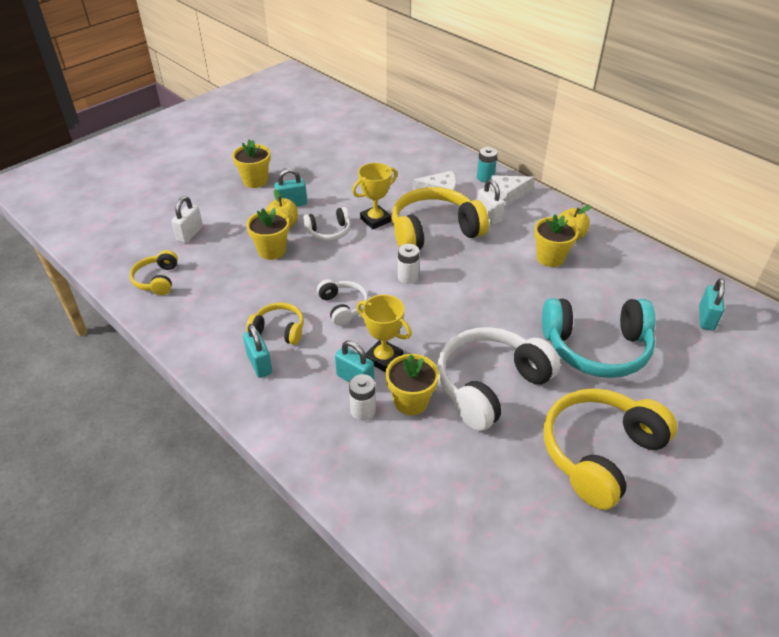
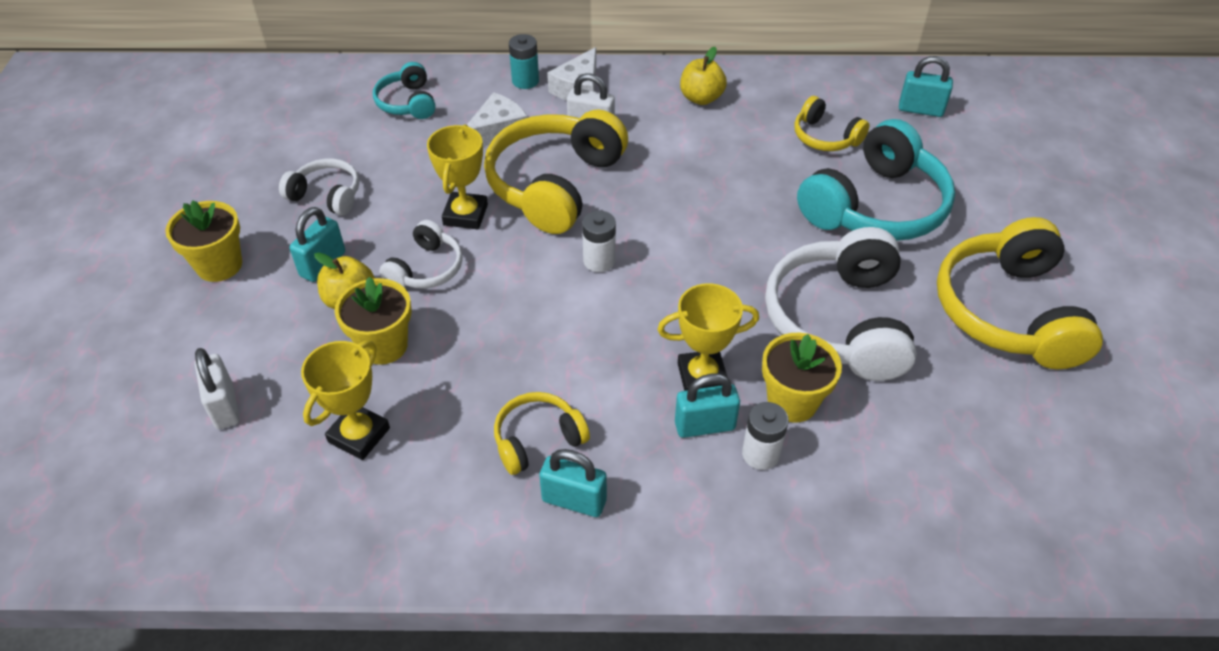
camera: 45 degrees left, 5 degrees up
yellow headphones [130,250,178,295] -> yellow headphones moved to [794,96,870,151]
white headphones [317,279,368,326] -> white headphones moved to [279,159,359,216]
yellow flower pot [534,214,578,267] -> none
turquoise padlock [699,278,725,330] -> turquoise padlock turned 45 degrees counterclockwise [899,56,953,117]
none -> yellow trophy [301,341,390,460]
none -> turquoise headphones [373,62,436,119]

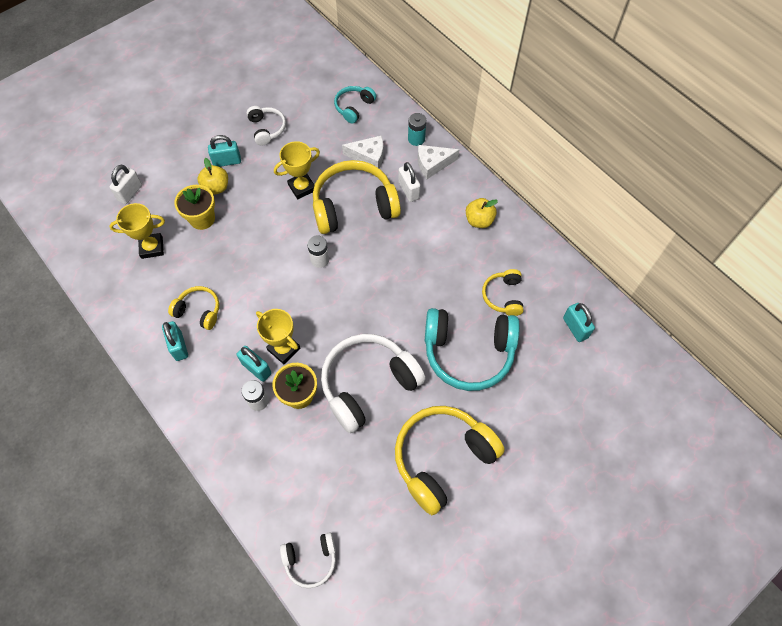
camera: 50 degrees right, 15 degrees up
yellow flower pot [165,200,242,282] -> none
white headphones [379,220,463,289] -> white headphones moved to [280,532,336,588]

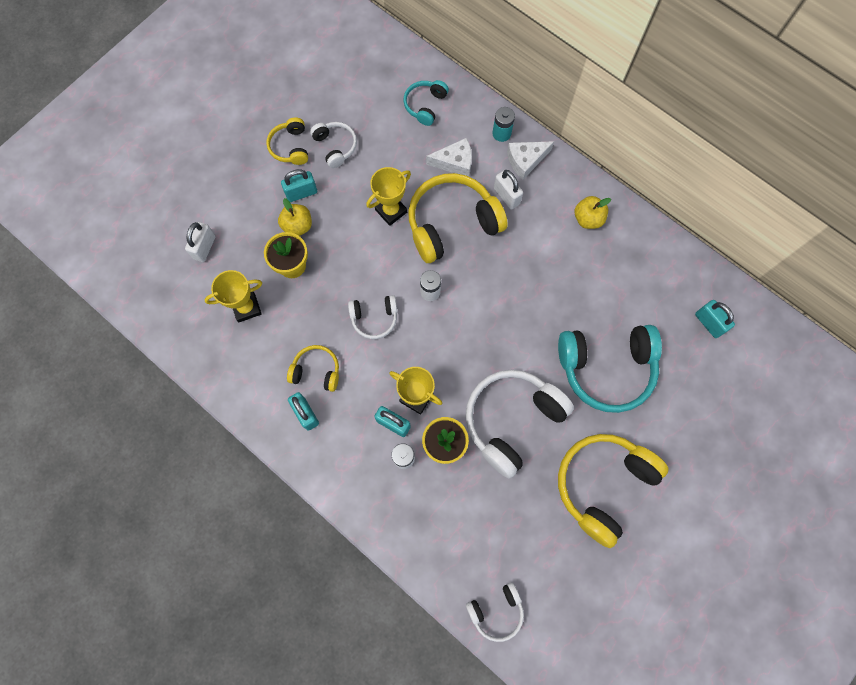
camera: 10 degrees left, 10 degrees up
yellow headphones [482,269,524,316] -> yellow headphones moved to [266,117,308,165]
none -> white headphones [348,295,397,339]

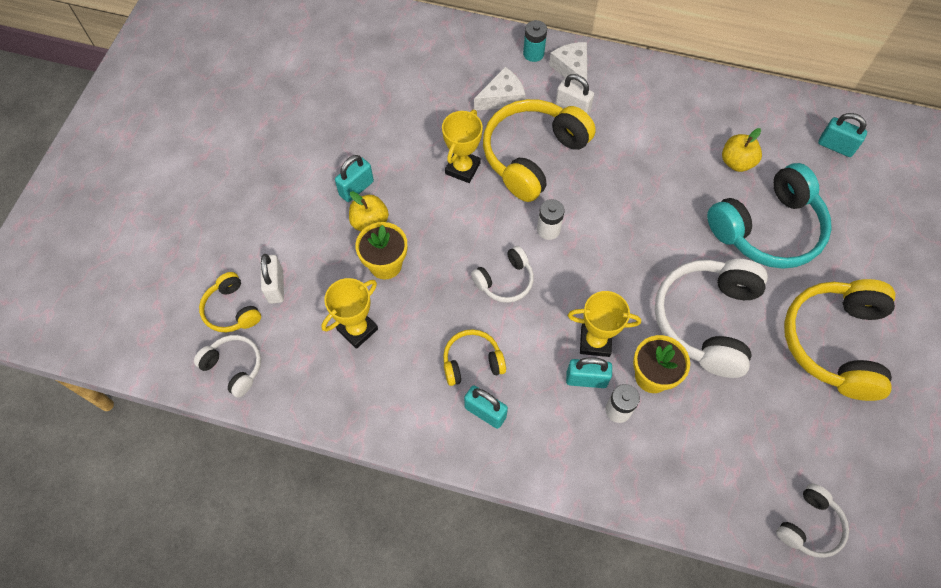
camera: 25 degrees left, 10 degrees down
yellow headphones [266,117,308,165] -> yellow headphones moved to [199,272,261,332]
white headphones [310,122,357,168] -> white headphones moved to [194,335,261,398]
turquoise headphones [404,80,449,126] -> none
white cheese [507,141,554,180] -> white cheese turned 120 degrees clockwise [549,42,587,87]
yellow apple [574,196,611,229] -> yellow apple moved to [722,128,762,172]

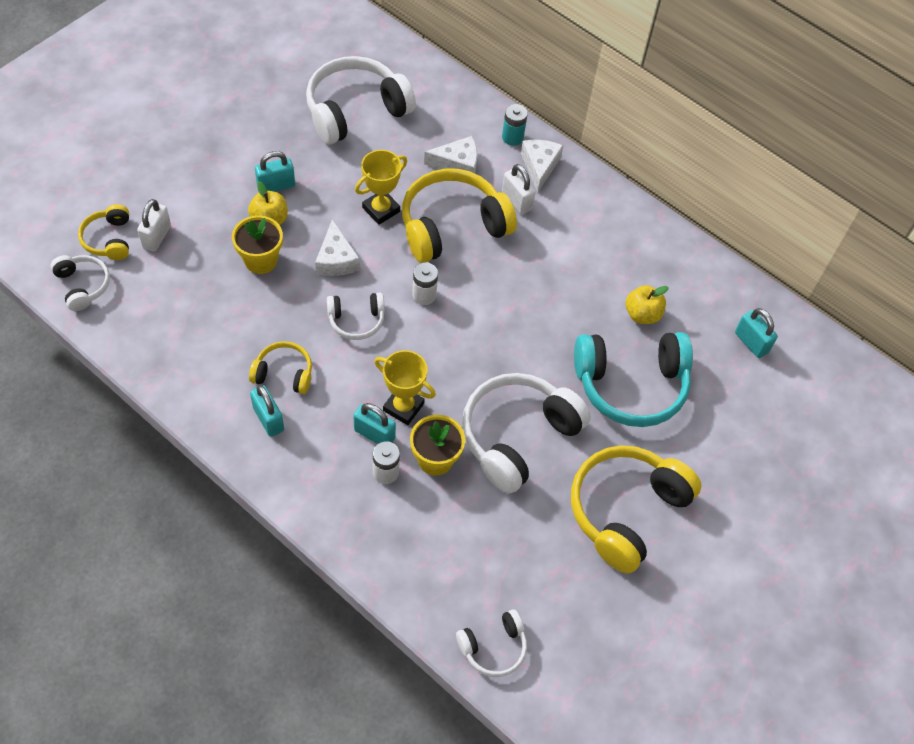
camera: 20 degrees right, 5 degrees down
yellow trophy [321,278,378,349] -> none
none -> white headphones [306,56,416,145]
none -> white cheese [315,219,360,276]

